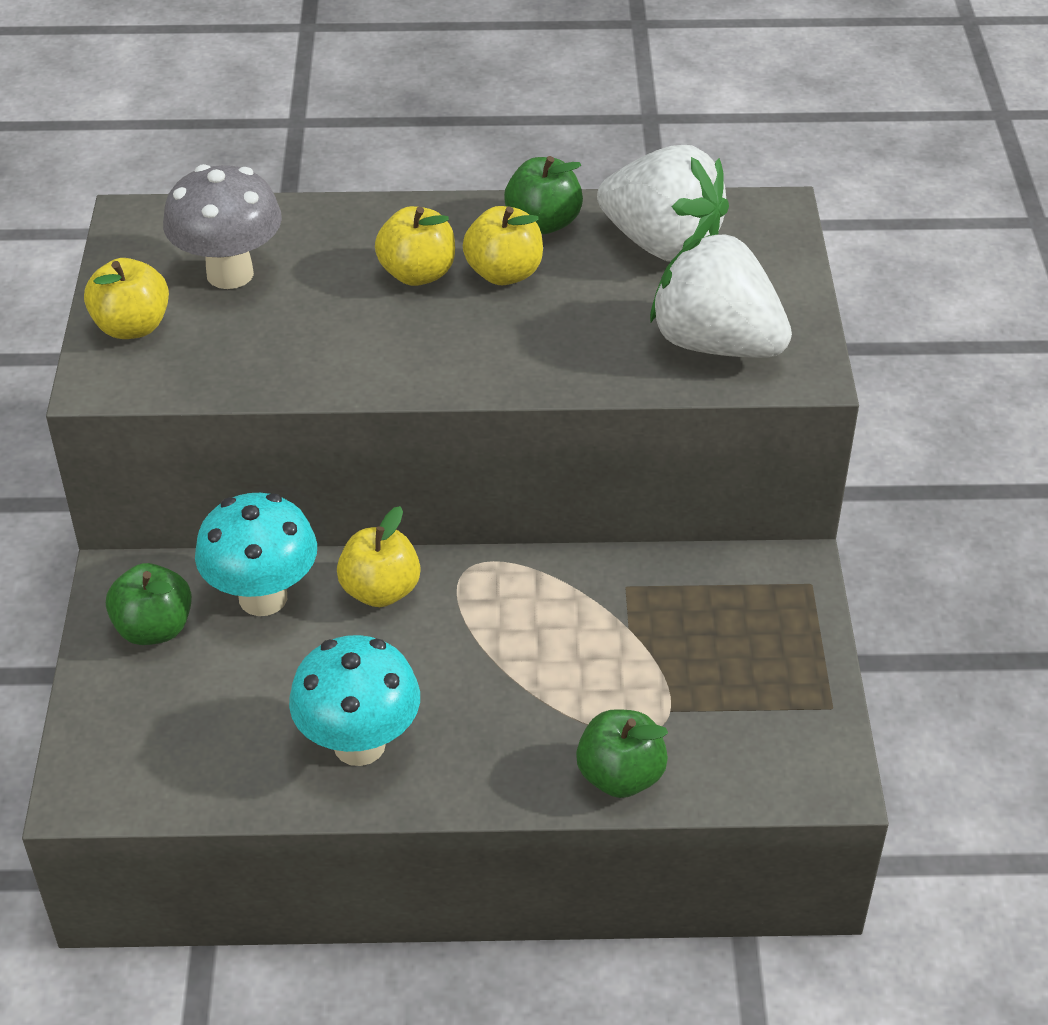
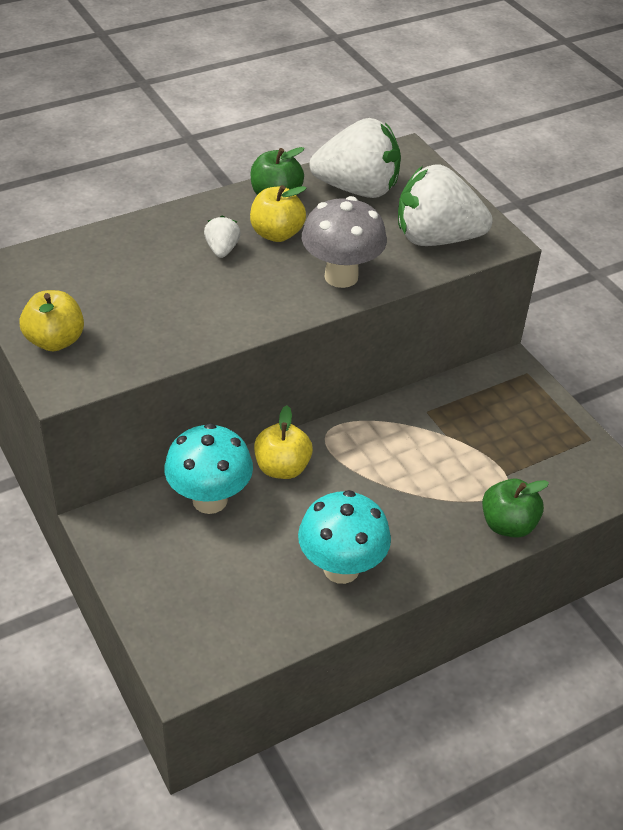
camera: 30 degrees left, 0 degrees up
green apple [106,563,192,645] -> none
grey mushroom [163,164,282,289] -> grey mushroom moved to [302,196,387,288]
yellow apple [375,206,455,286] -> white strawberry [204,216,241,258]

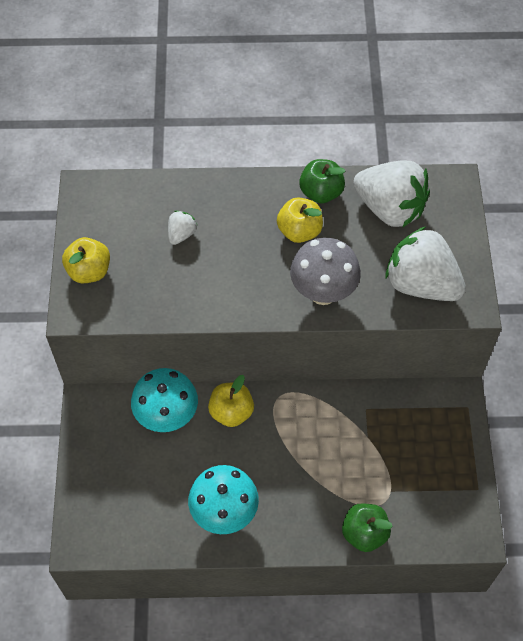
camera: 30 degrees right, 15 degrees up
white strawberry [204,216,241,258] -> white strawberry moved to [168,211,197,245]

